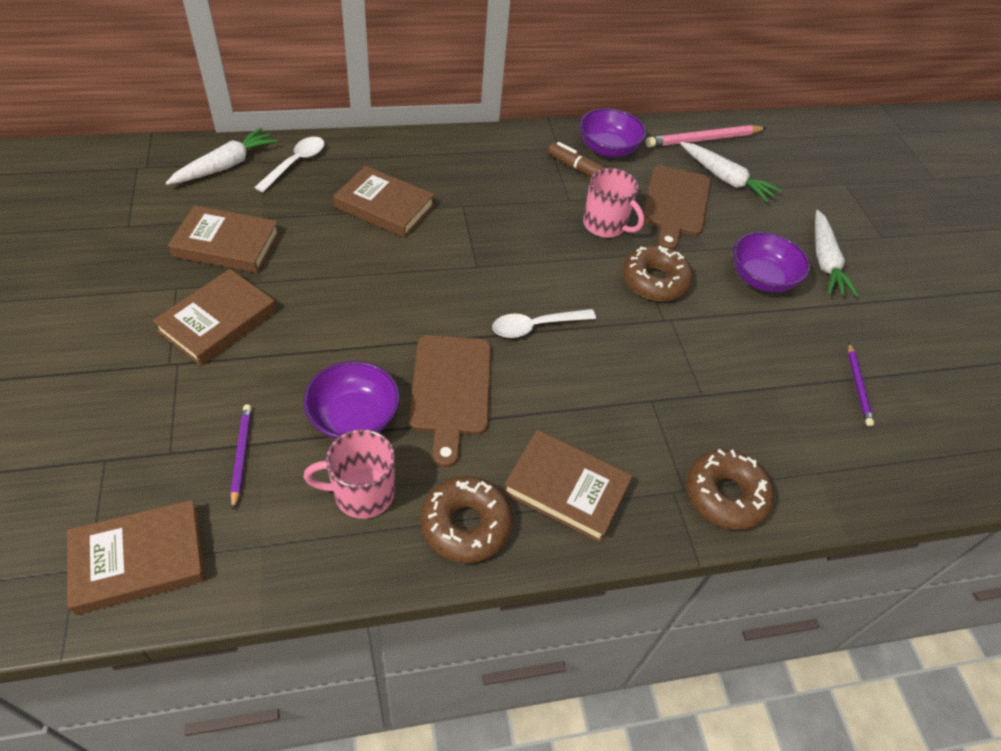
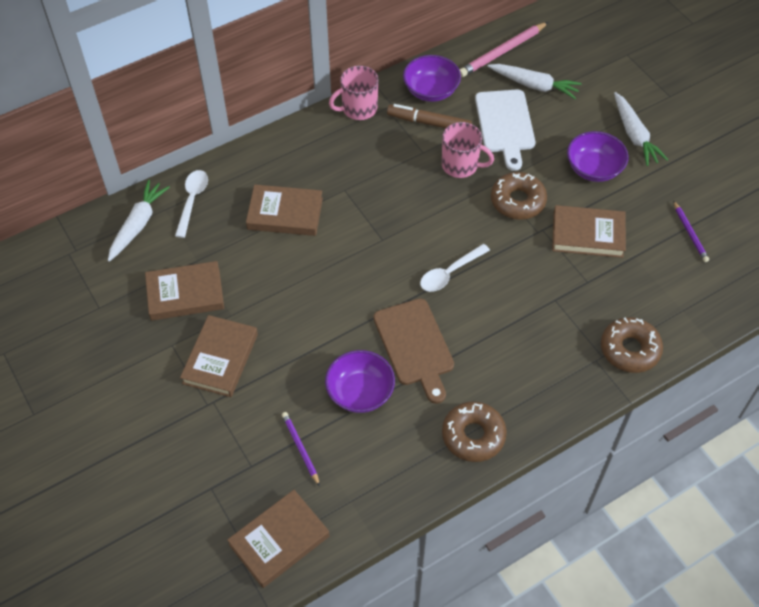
camera: 15 degrees left, 5 degrees up
pink mug [303,429,395,519] -> pink mug moved to [329,66,379,120]
brown book [503,430,633,543] -> brown book moved to [552,205,626,258]
brown cutting board [643,165,711,250] -> white cutting board [475,90,535,171]

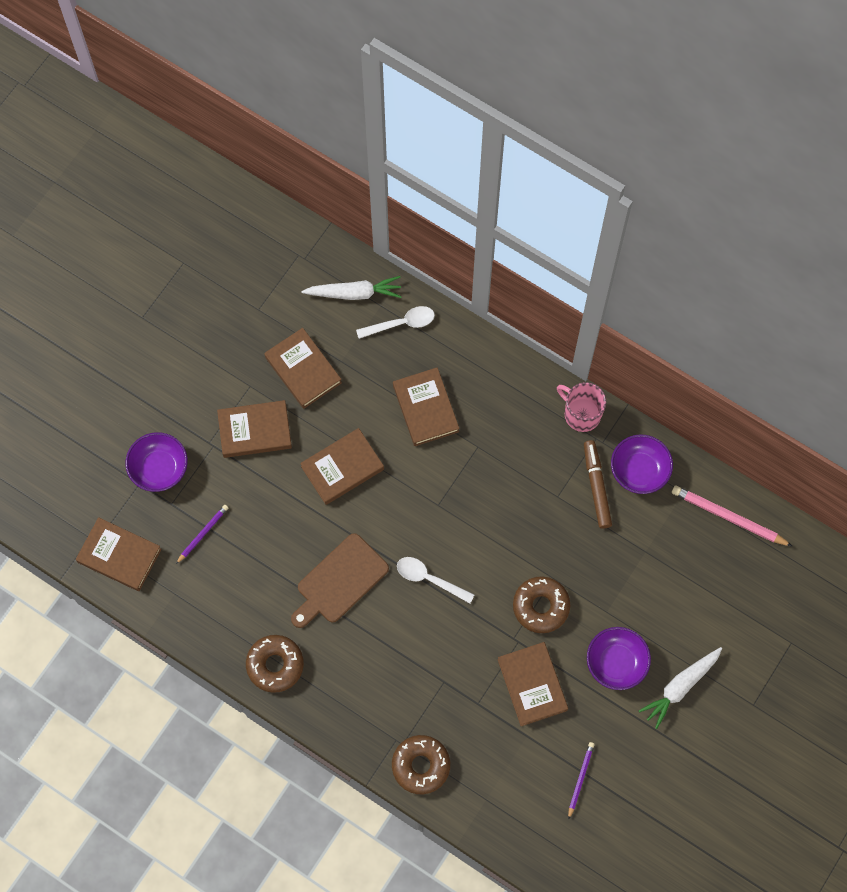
camera: 65 degrees right, 15 degrees up
purple bowl [325,350,395,413] -> purple bowl moved to [125,432,188,492]
pink mug [442,122,494,178] -> none
white cutting board [475,90,535,171] -> none
white carrot [488,64,582,99] -> none
purple pencil [673,200,709,262] -> purple pencil turned 150 degrees clockwise [568,742,595,820]
none -> brown book [300,428,384,505]

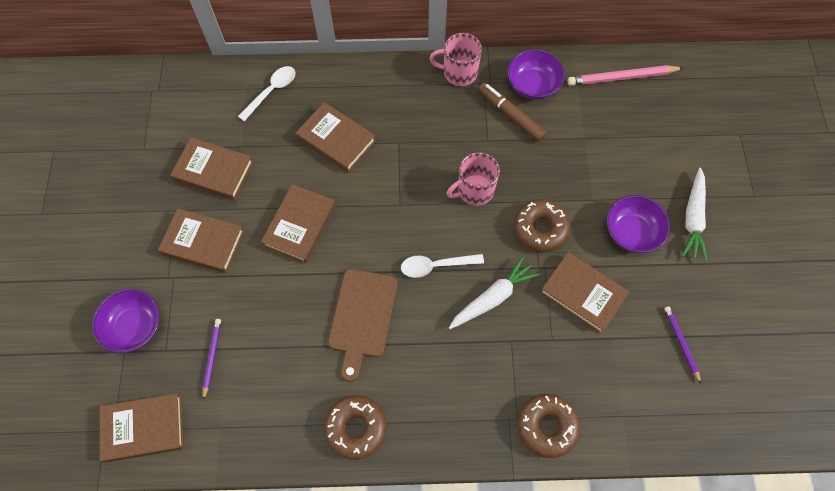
camera: 35 degrees left, 5 degrees down
brown book [217,400,292,458] -> brown book turned 60 degrees clockwise [158,208,244,273]
white carrot [301,276,402,300] -> white carrot moved to [449,256,539,329]
none -> pink mug [447,152,500,206]

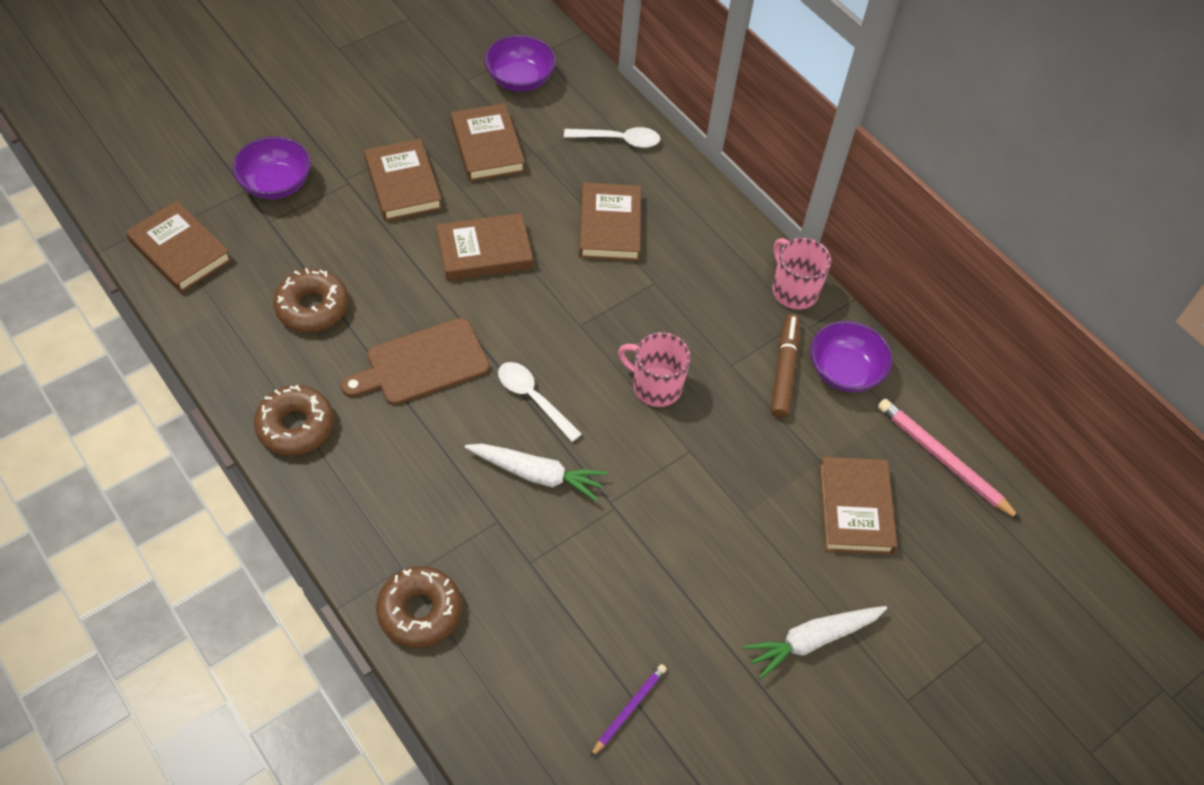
camera: 50 degrees right, 10 degrees down
purple pencil [202,319,221,400] -> none
brown donut [514,199,571,252] -> brown donut moved to [273,268,349,333]
brown book [540,252,629,334] -> brown book moved to [819,457,897,554]
purple bowl [606,195,670,253] -> purple bowl moved to [484,35,556,92]

